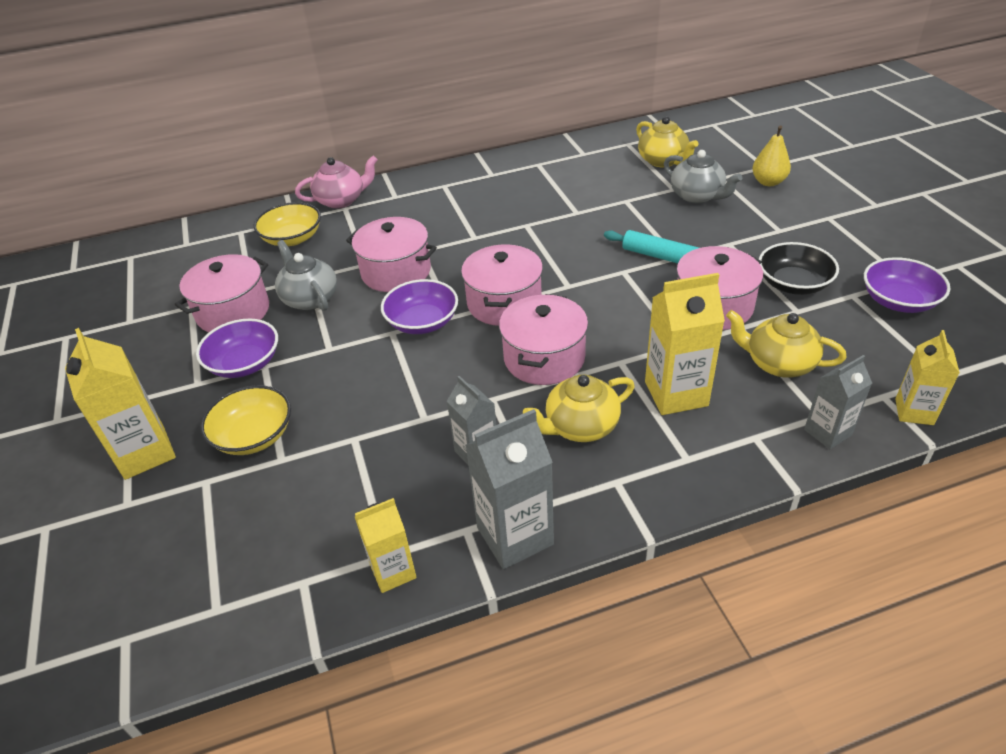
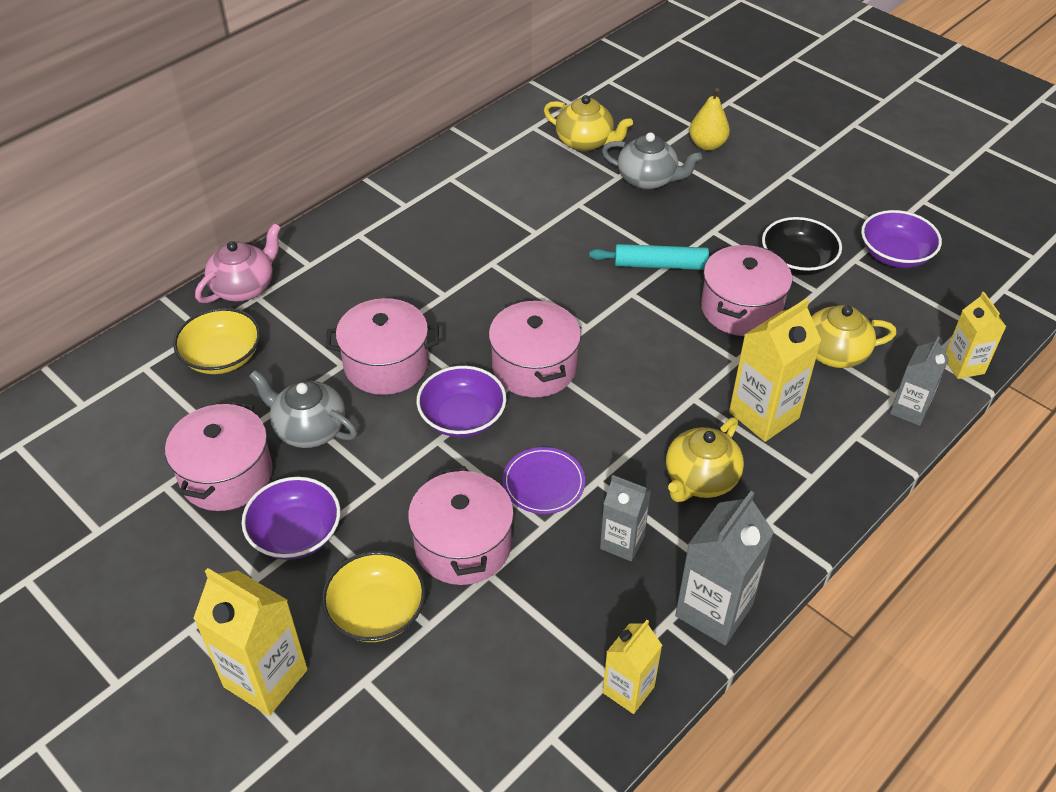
camera: 30 degrees left, 5 degrees up
pink pot [499,294,588,385] -> pink pot moved to [408,466,514,585]
none -> purple plate [502,447,585,514]

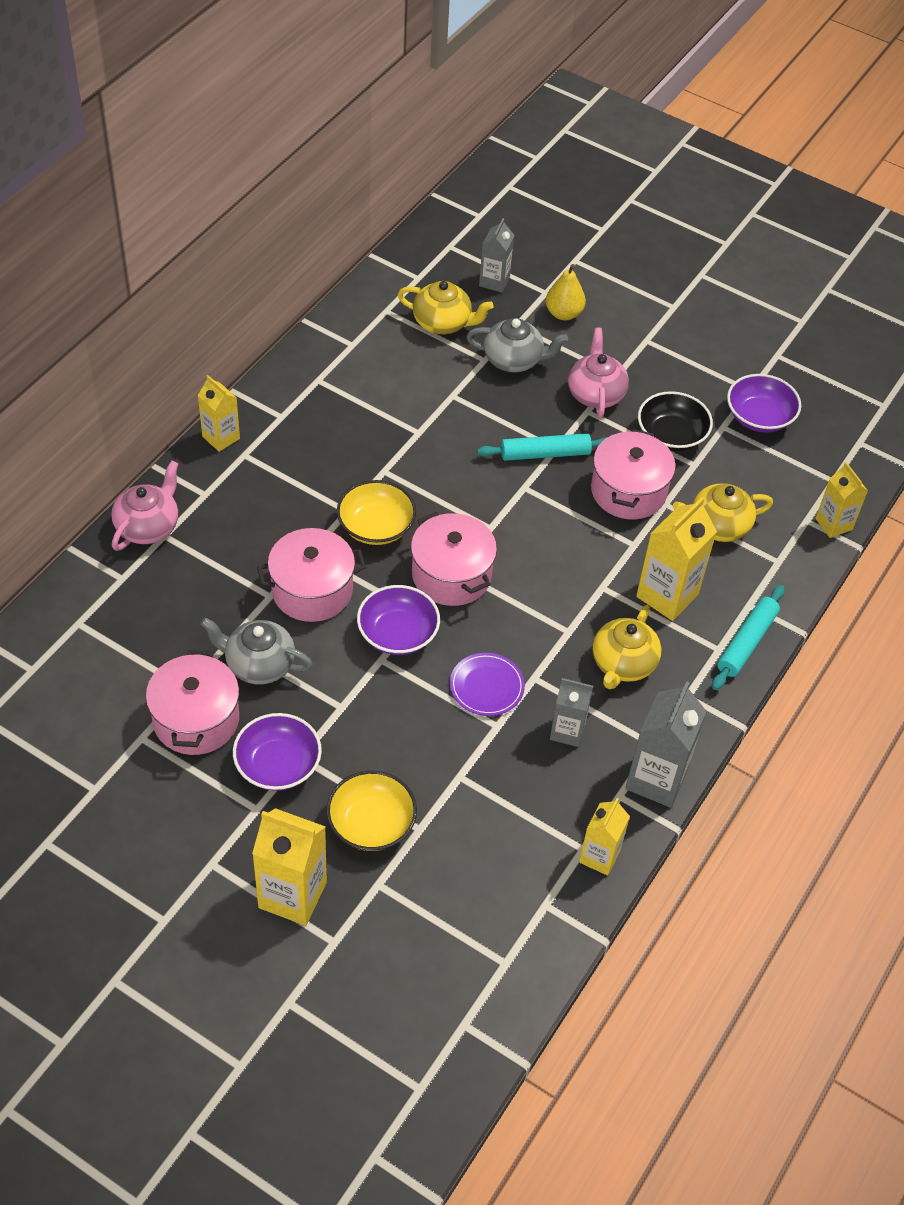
camera: 15 degrees left, 5 degrees up
yellow bowl [173,308,260,374] -> yellow bowl moved to [337,480,416,545]
pink pot [408,466,514,585] -> none
grey carton [890,337,949,426] -> grey carton moved to [479,218,514,293]
none -> yellow carton [197,375,240,452]
none -> pink teapot [568,328,629,418]
none -> turquoise rolling pin [712,585,785,690]

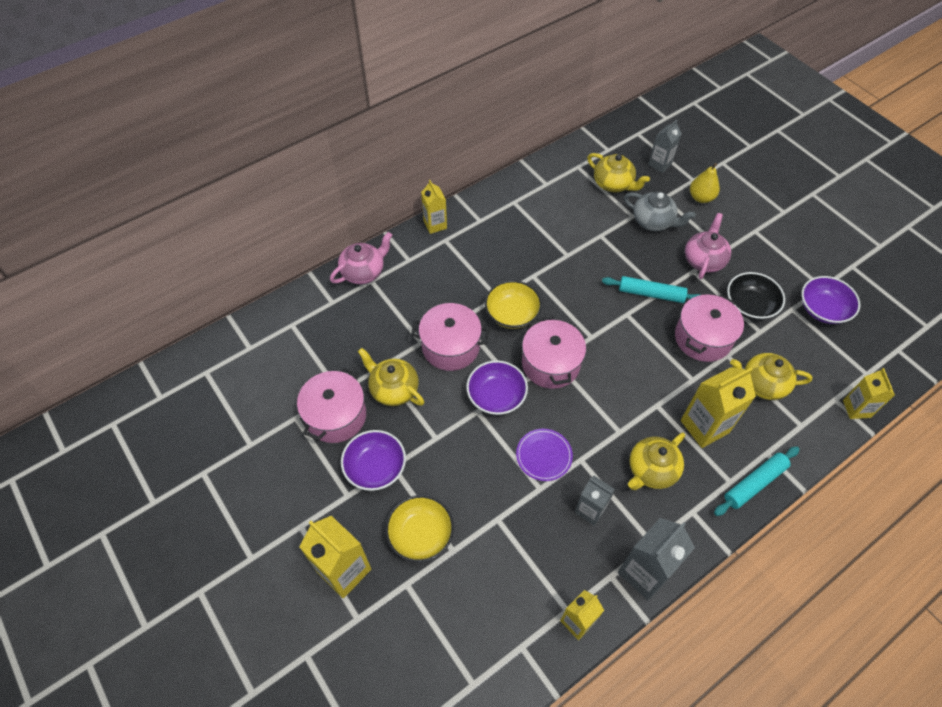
camera: 25 degrees right, 5 degrees up
grey teapot [201,617,313,684] -> yellow teapot [358,348,424,406]

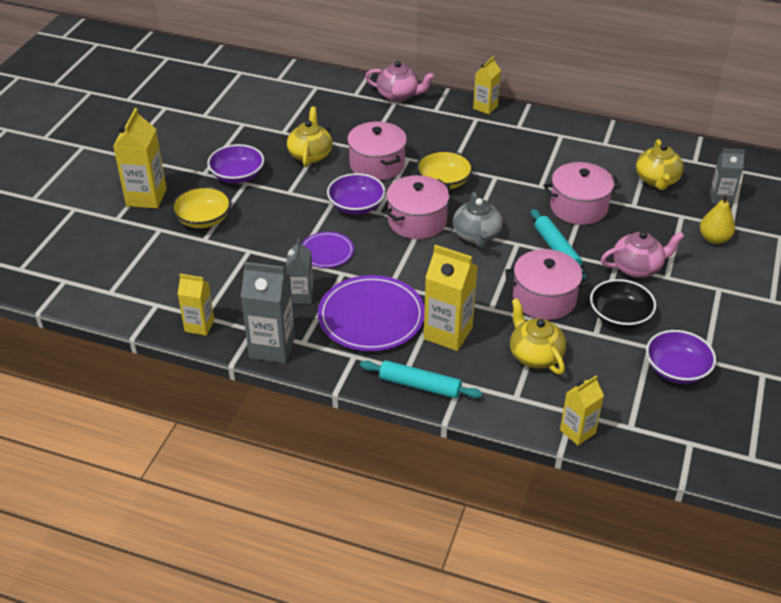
camera: 55 degrees right, 15 degrees down
pink pot [297,367,366,443] -> pink pot moved to [543,162,621,225]
grey teapot [624,192,695,231] -> grey teapot moved to [453,192,503,248]
yellow teapot [628,433,685,490] -> purple plate [318,275,425,351]

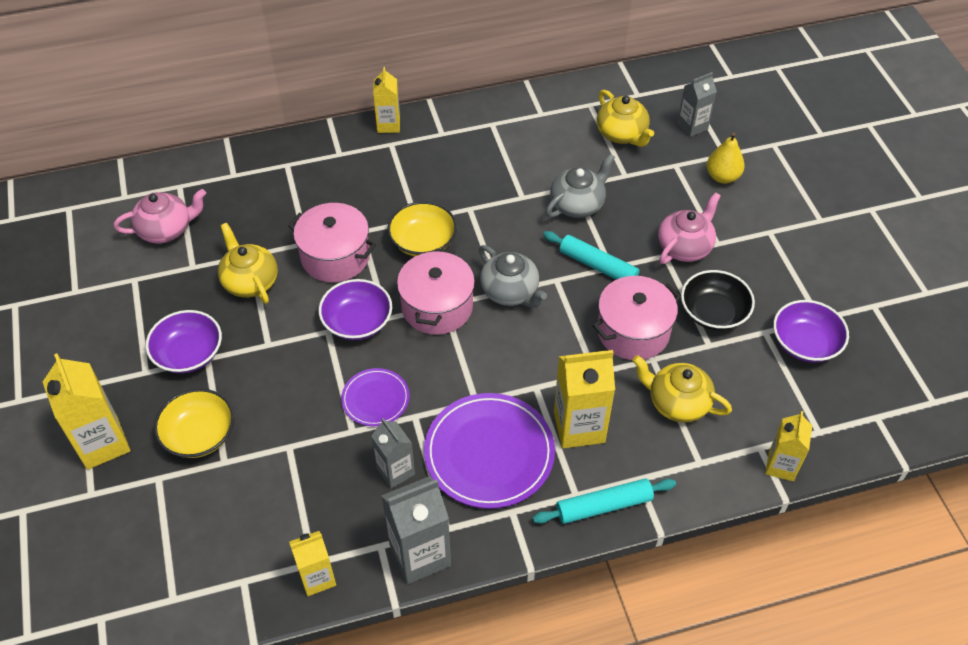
camera: 35 degrees left, 10 degrees up
pink teapot [365,61,435,102] -> pink teapot moved to [114,189,206,243]
pink pot [543,162,621,225] -> grey teapot [546,154,615,218]

